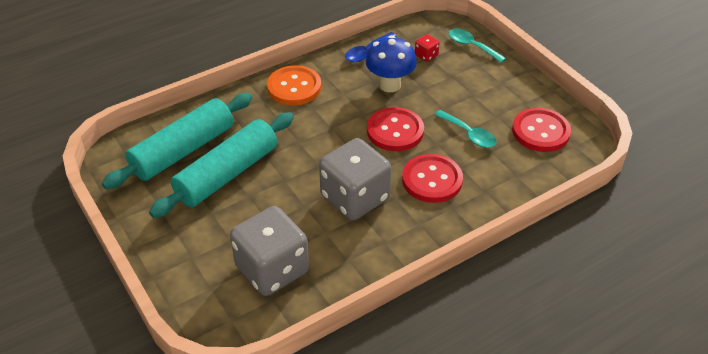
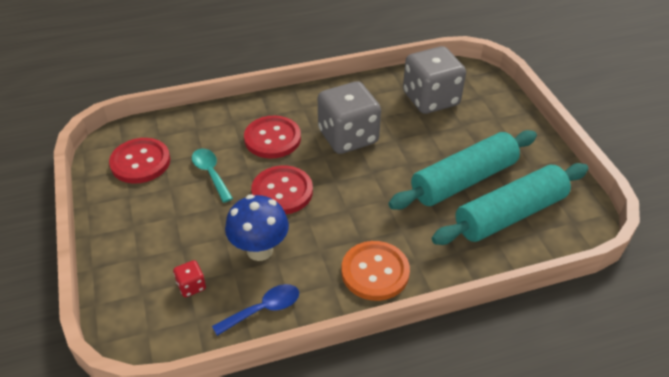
camera: 165 degrees left, 0 degrees up
turquoise spoon [449,29,506,63] -> none

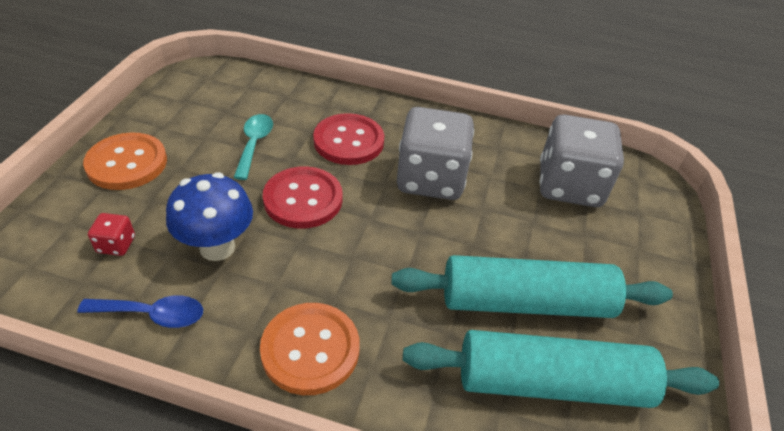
camera: 30 degrees right, 0 degrees up
red button [109,138,170,183] -> none
none -> orange button [83,133,167,190]

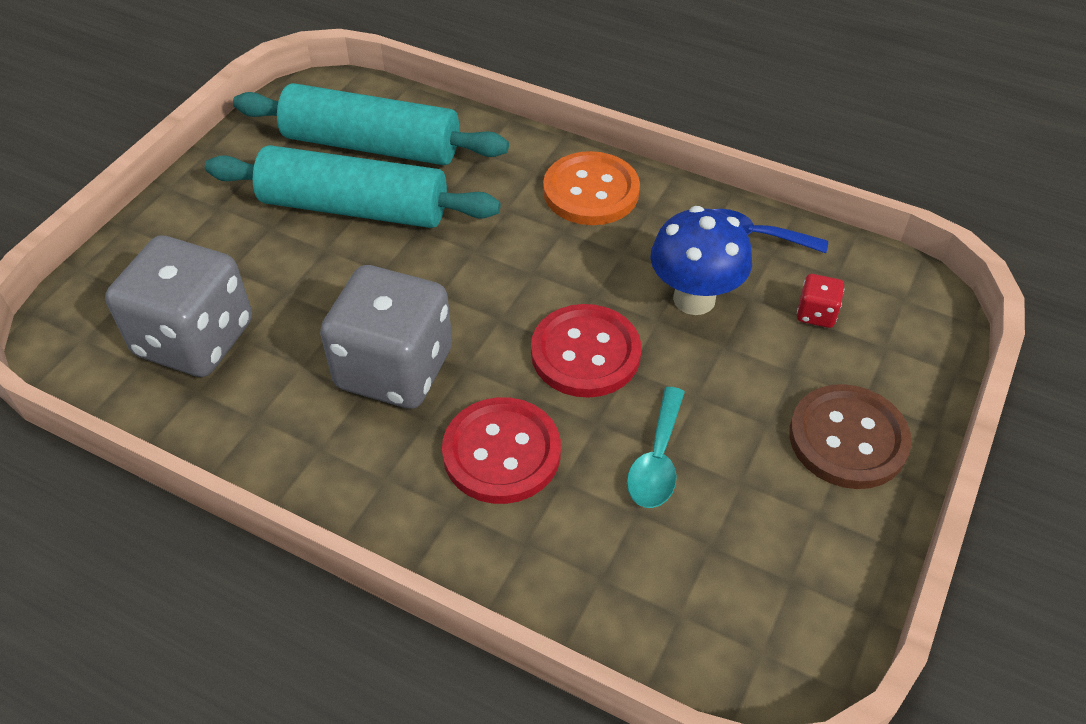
camera: 165 degrees left, 5 degrees up
orange button [83,133,167,190] -> brown button [789,384,912,489]

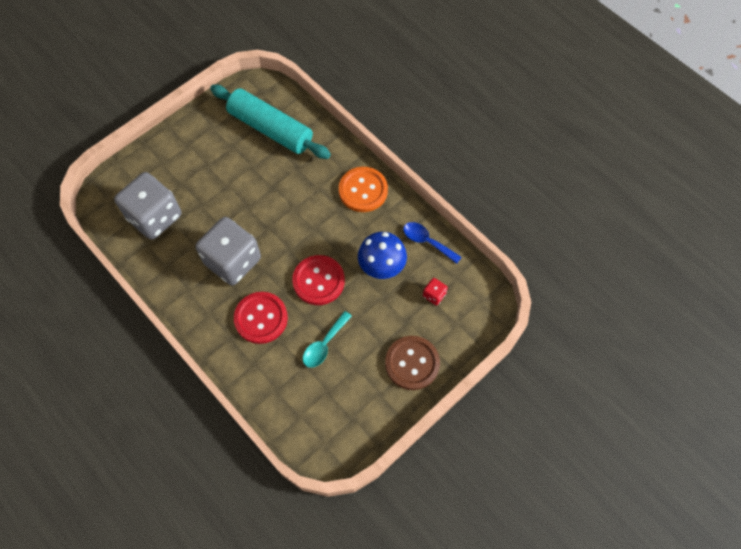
camera: 20 degrees right, 15 degrees up
turquoise rolling pin [205,145,501,228] -> none

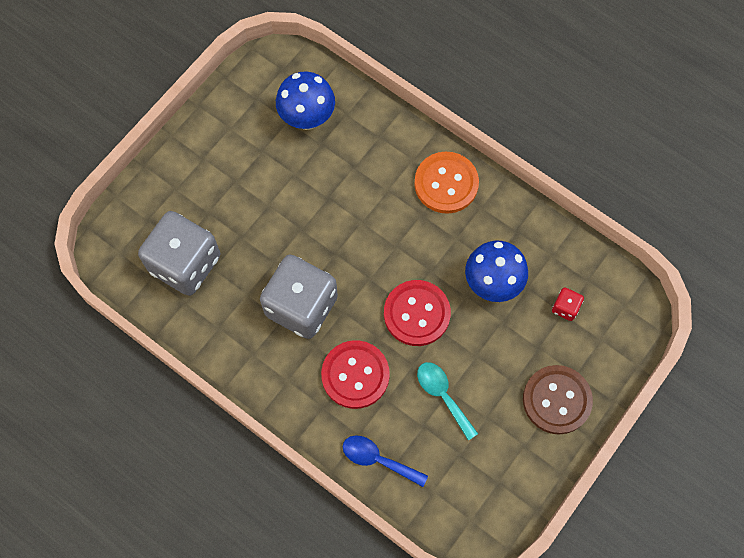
camera: 10 degrees left, 5 degrees up
turquoise rolling pin [210,85,331,159] -> blue mushroom [276,71,335,130]
turquoise spoon [303,311,352,368] -> turquoise spoon turned 120 degrees clockwise [417,362,478,441]
blue spoon [403,222,462,264] -> blue spoon moved to [342,435,428,487]

